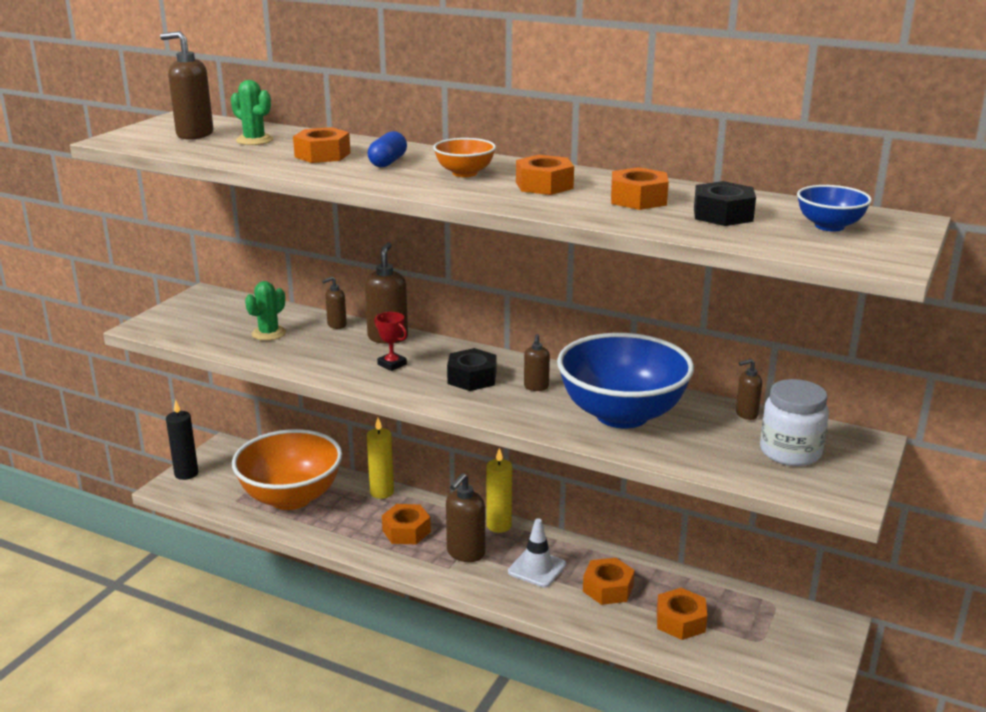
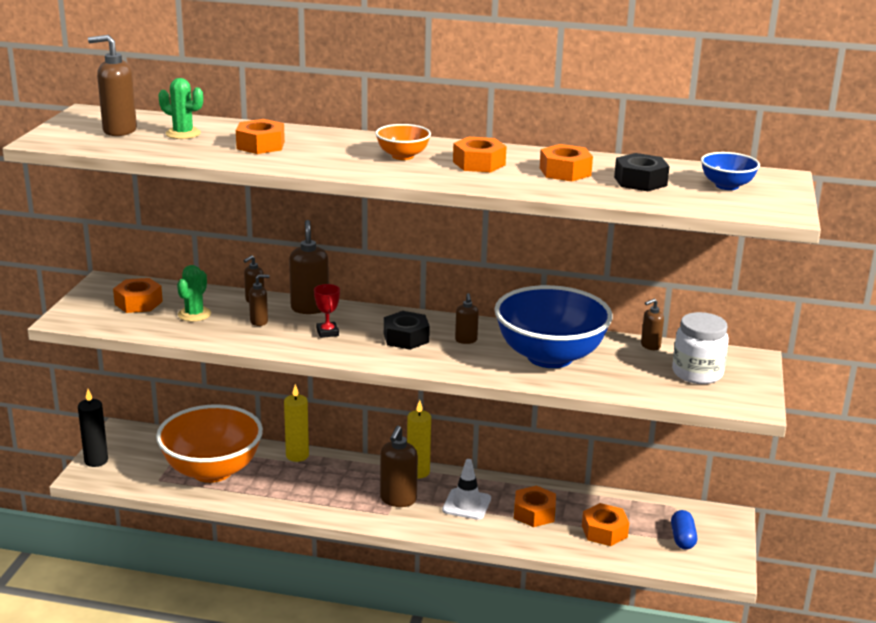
camera: 15 degrees left, 0 degrees up
blue capsule [368,131,407,167] -> blue capsule moved to [671,510,697,550]
red trophy [374,312,407,371] -> red trophy turned 45 degrees clockwise [314,284,340,338]
orange nut [382,504,431,544] -> orange nut moved to [113,278,163,313]
none -> brown soap dispenser [249,274,270,326]

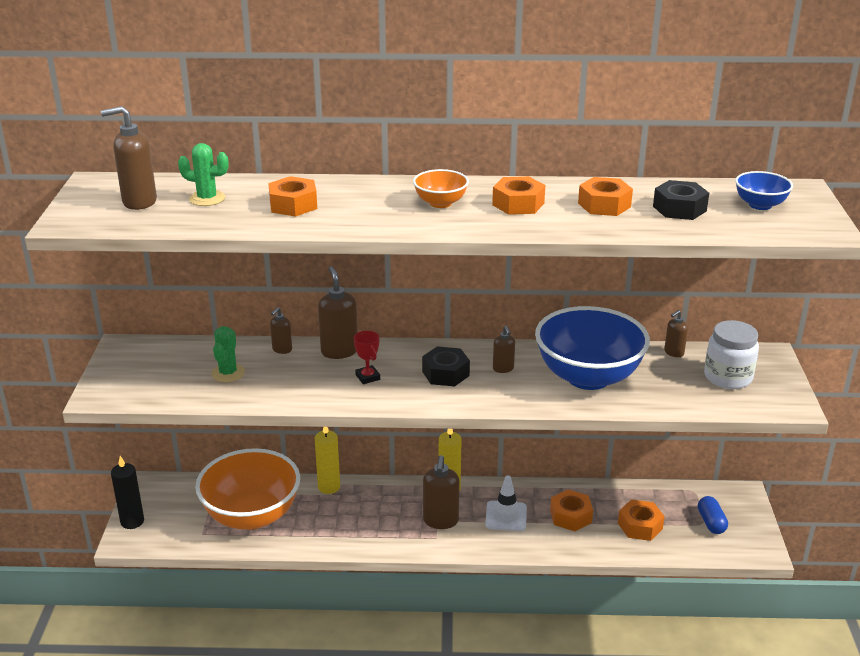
camera: 10 degrees left, 5 degrees up
orange nut [113,278,163,313] -> none
brown soap dispenser [249,274,270,326] -> none

